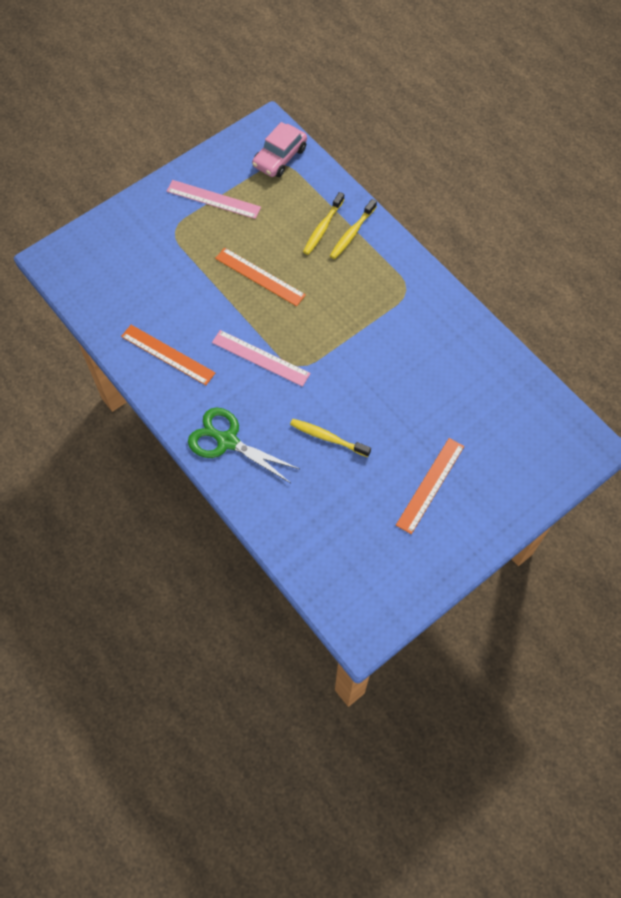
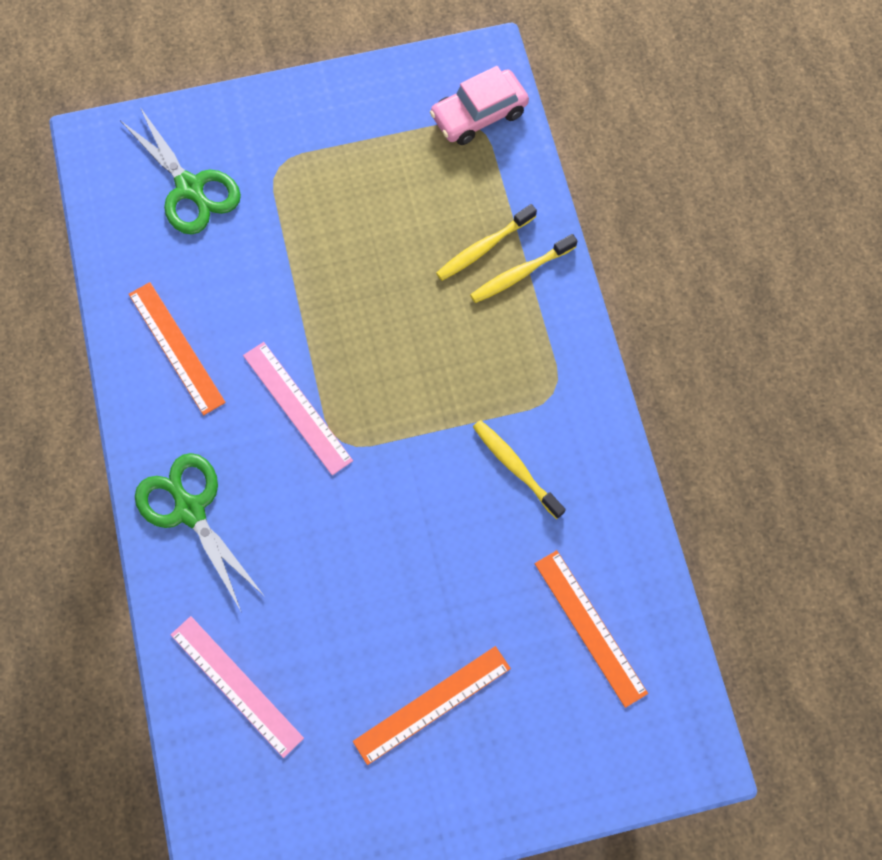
camera: 25 degrees right, 5 degrees up
pink ruler [166,180,261,219] -> pink ruler moved to [171,616,304,758]
orange ruler [215,248,306,306] -> orange ruler moved to [535,550,648,708]
yellow toothbrush [290,419,371,457] -> yellow toothbrush moved to [473,420,566,519]
none -> green scissors [120,107,241,235]

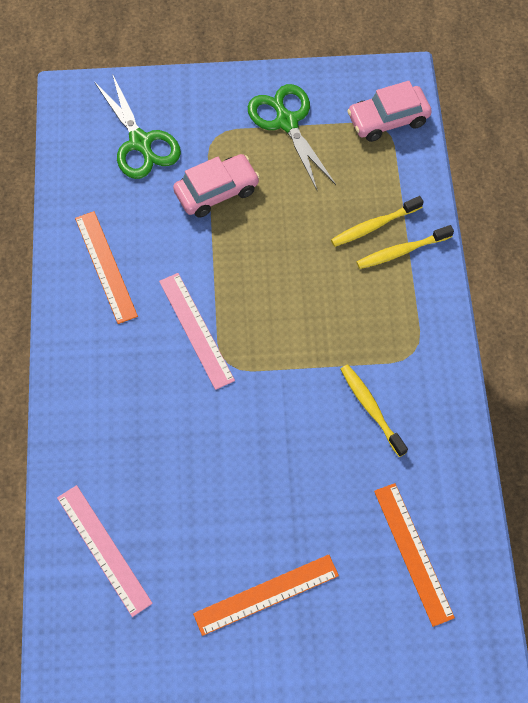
camera: 10 degrees right, 5 degrees down
green scissors [135,453,265,611] -> green scissors moved to [248,84,336,192]
none -> pink car [173,154,260,218]

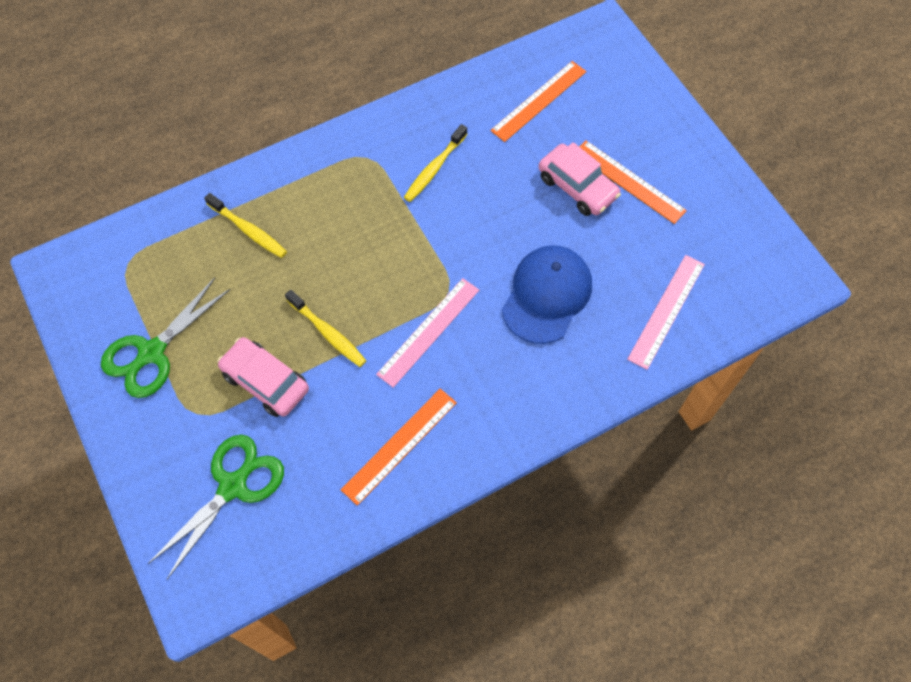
camera: 115 degrees left, 0 degrees up
pink car [347,81,432,142] -> pink car moved to [539,142,621,216]
yellow toothbrush [356,225,454,269] -> yellow toothbrush moved to [285,290,366,367]
none -> blue cap [502,245,592,344]

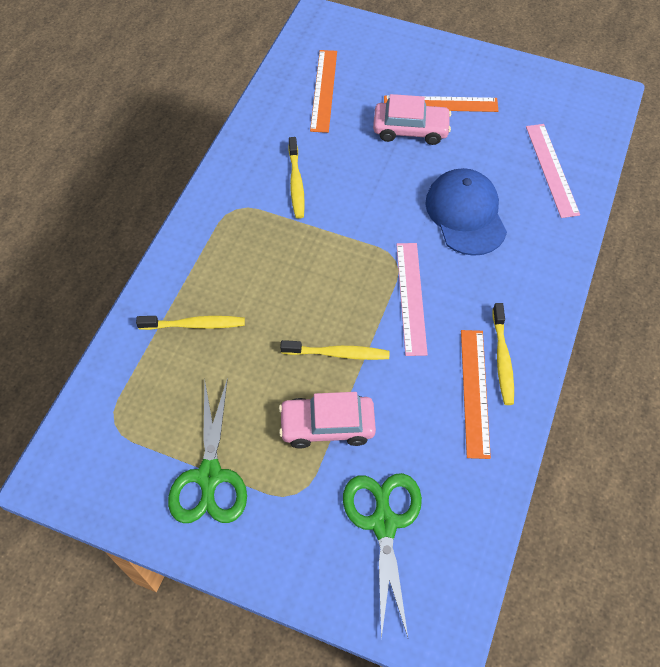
camera: 40 degrees left, 5 degrees down
none -> yellow toothbrush [492,303,514,405]

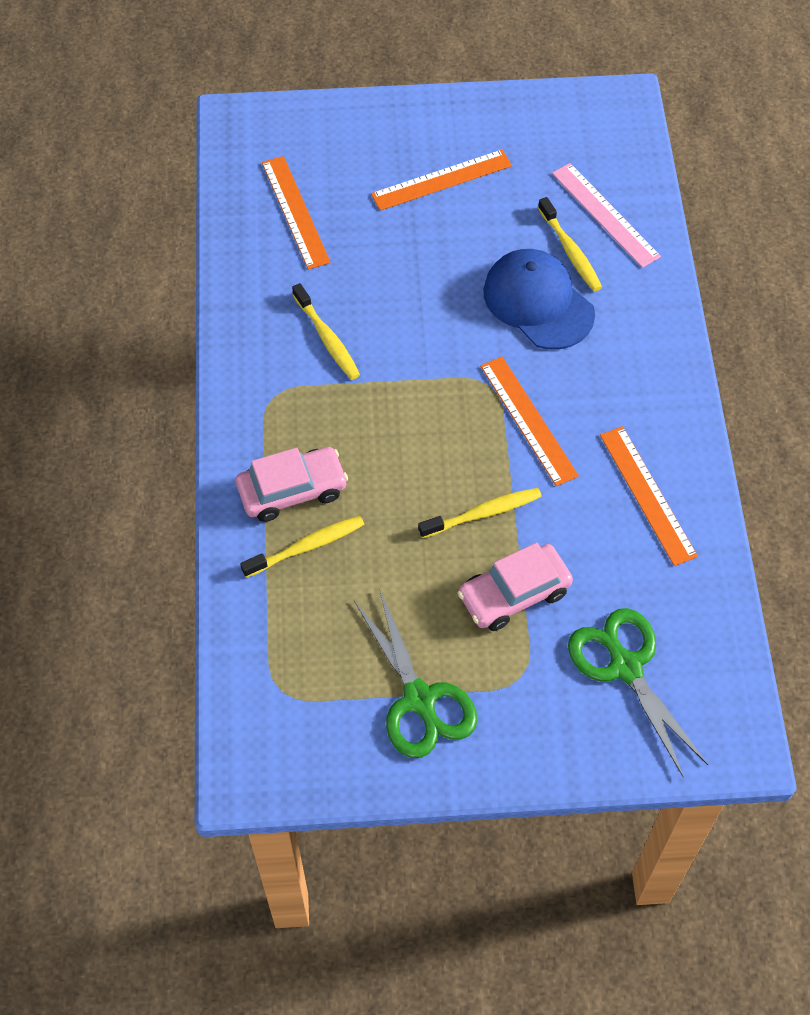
camera: 25 degrees left, 0 degrees up
pink car [373,94,451,145] -> pink car moved to [236,447,348,522]
pink ruler [396,243,428,356] -> orange ruler [480,357,579,486]
yellow toothbrush [492,303,514,405] -> yellow toothbrush moved to [538,197,602,291]

